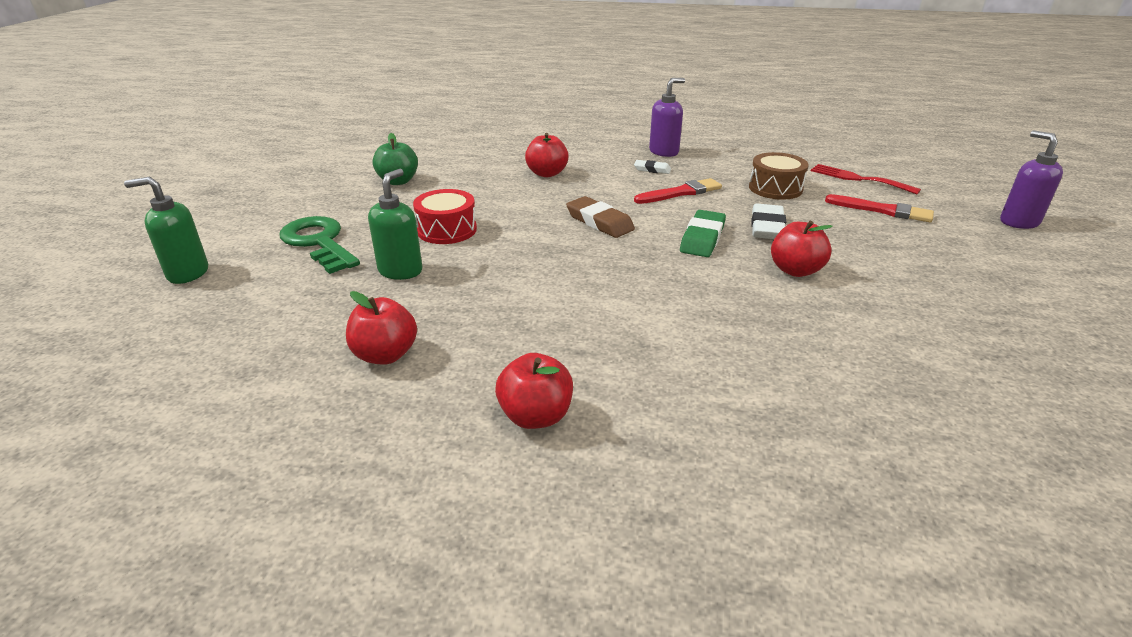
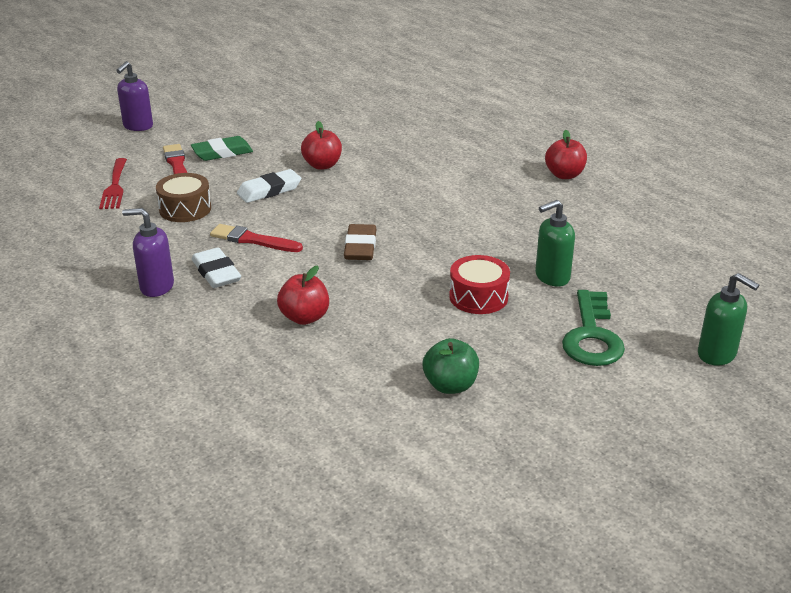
camera: 135 degrees left, 0 degrees up
red apple [346,291,417,364] -> none
white eraser [634,160,671,174] -> white eraser [192,247,241,288], size x1.70
green eraser [680,210,726,257] -> green eraser moved to [191,136,253,161]

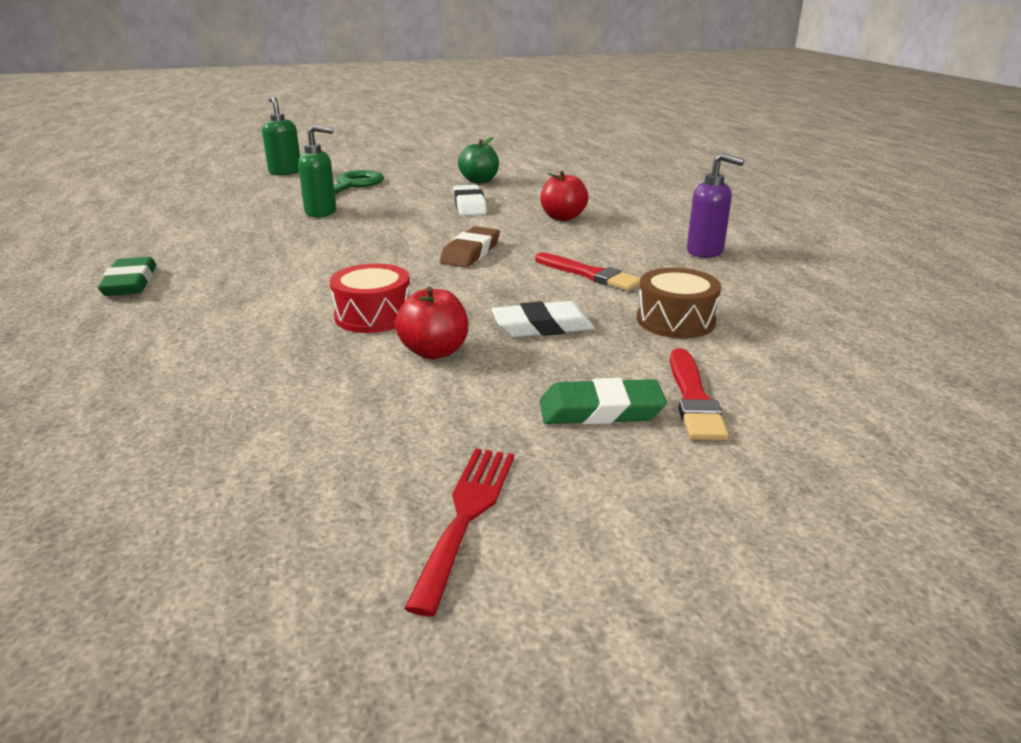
camera: 160 degrees left, 5 degrees down
red fork [99,158,127,209] -> red fork moved to [404,448,514,617]
purple soap dispenser [116,61,153,131] -> none
white eraser [192,247,241,288] -> white eraser moved to [453,185,487,216]
red drum [449,255,510,314] -> red drum moved to [330,263,410,333]
red apple [545,130,587,179] -> green eraser [98,257,157,296]

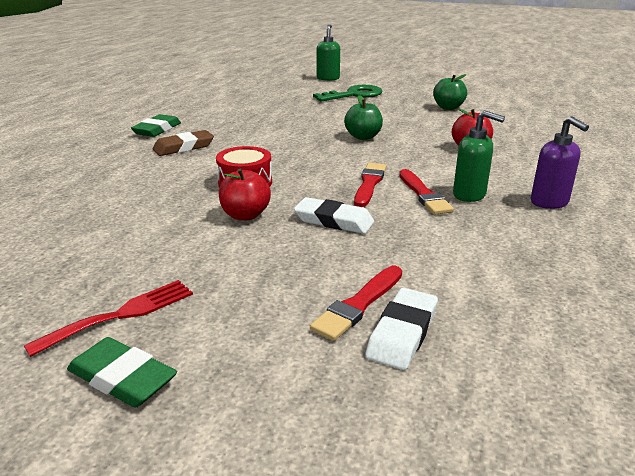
camera: 35 degrees right, 0 degrees up
green soap dispenser [298,125,336,217] -> green soap dispenser moved to [453,110,505,202]
brown eraser [440,226,500,268] -> brown eraser moved to [152,130,214,156]
white eraser [453,185,487,216] -> white eraser moved to [365,288,438,370]
green eraser [540,378,667,425] -> green eraser moved to [67,337,177,407]
brown drum [637,268,721,338] -> none
none -> green apple [344,95,383,140]
none -> red brush [354,163,386,207]

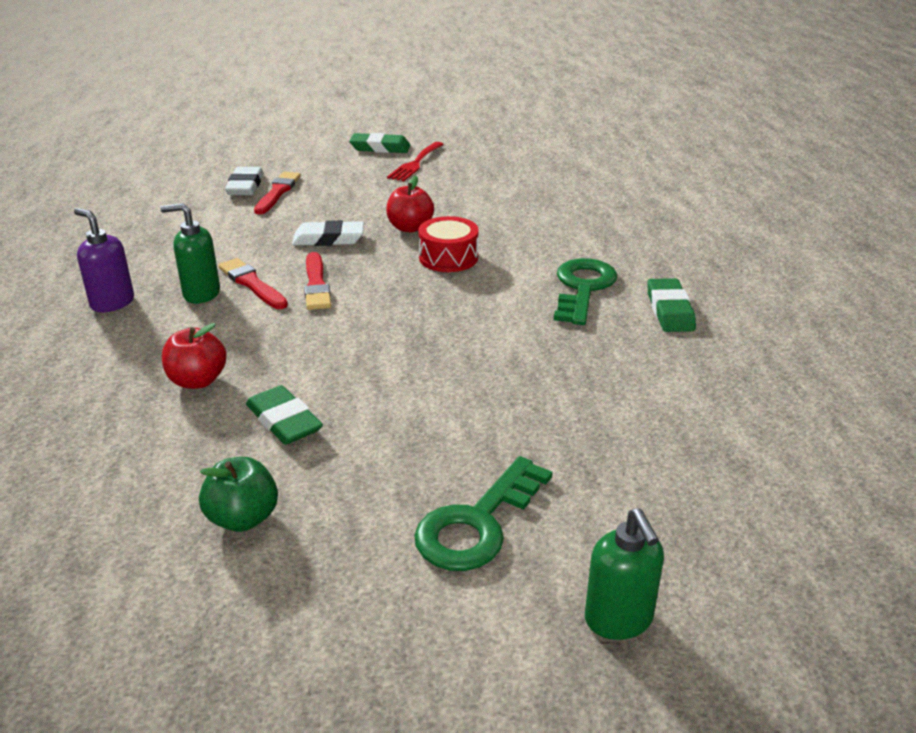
camera: 155 degrees right, 5 degrees up
brown eraser [152,130,214,156] -> green key [554,258,617,325]
green apple [344,95,383,140] -> none
none -> green eraser [246,385,323,445]

